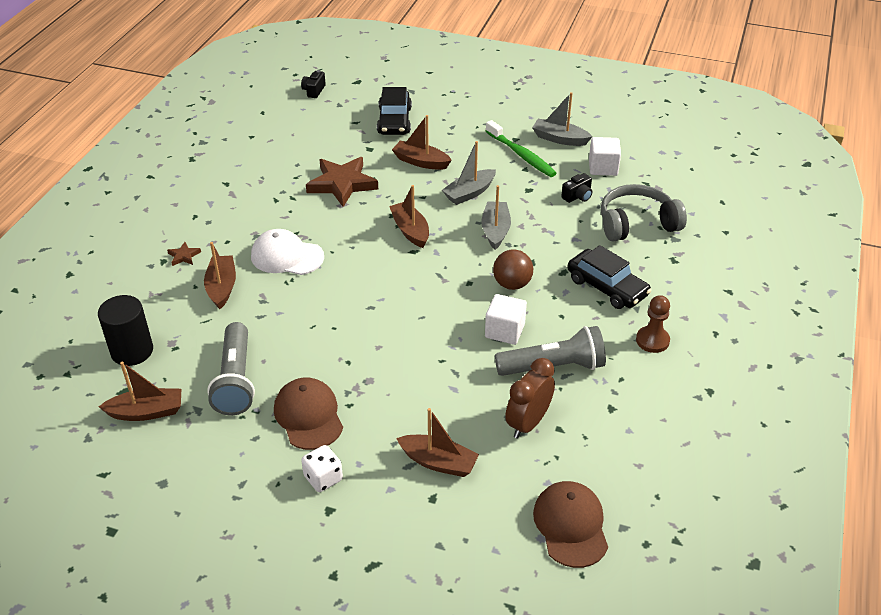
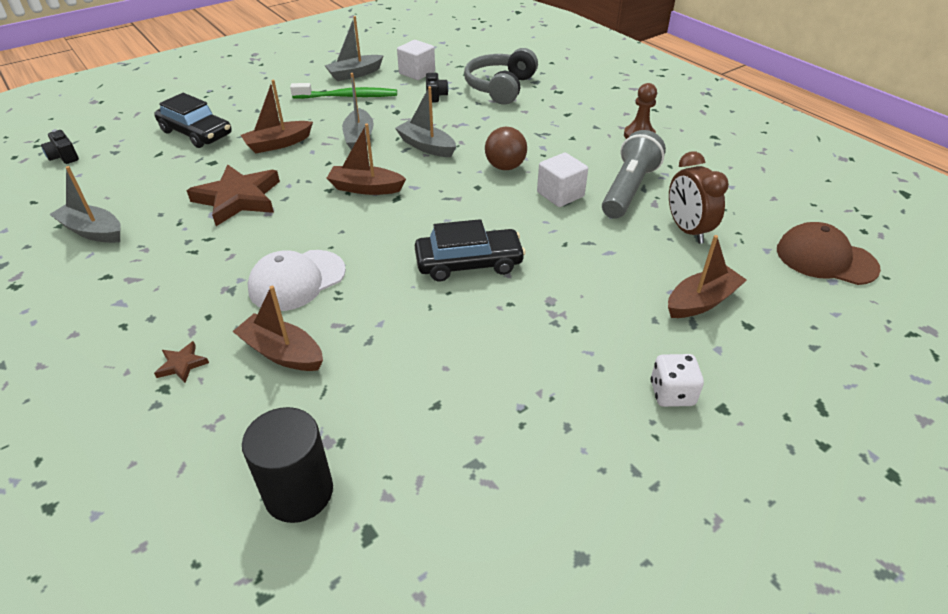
camera: 55 degrees left, 0 degrees up
brown boat [99,361,181,421] -> none
grey flashlight [207,322,255,415] -> none
brown cap [274,378,343,450] -> none
black car [567,245,651,309] -> black car moved to [415,219,526,282]
none -> grey boat [49,166,121,243]

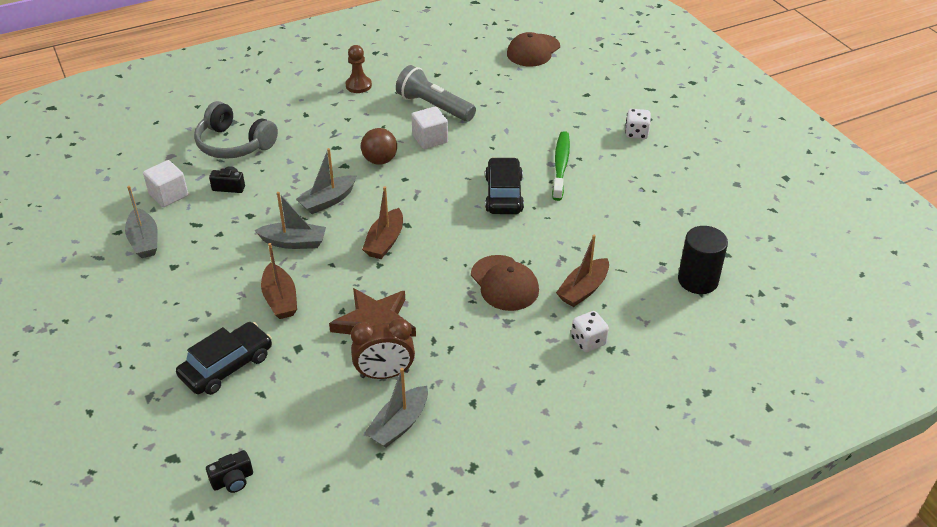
camera: 80 degrees left, 0 degrees up
brown star [154,341,209,383] -> white dice [571,311,609,352]
white cap [248,250,346,311] -> brown cap [471,255,539,311]
green toothbrush [290,83,397,99] -> green toothbrush moved to [552,131,570,201]
brown boat [668,235,747,318] -> none
brown clock [669,151,729,244] -> brown clock moved to [351,318,415,379]

